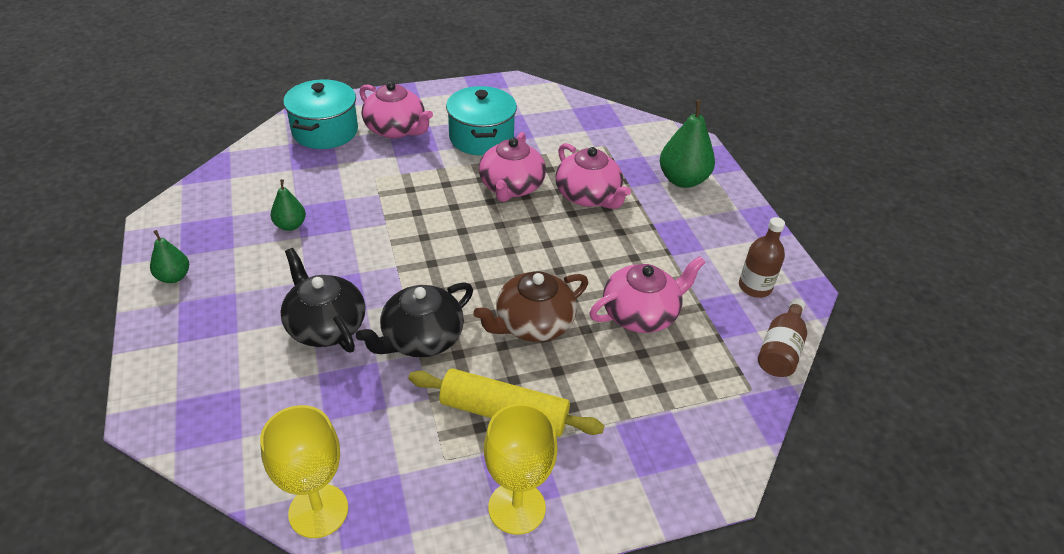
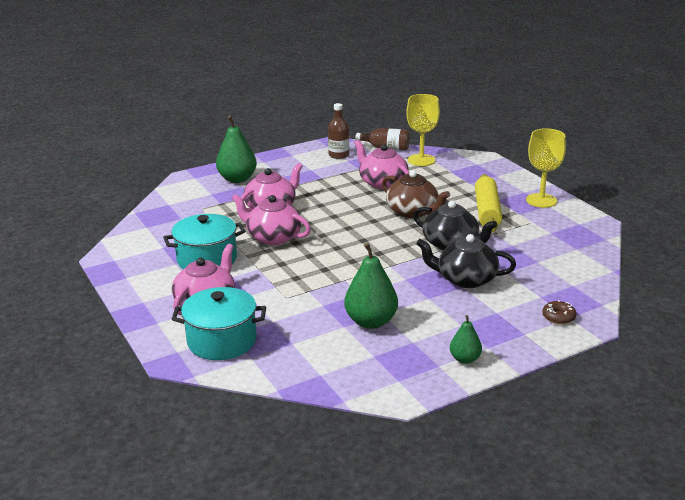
camera: 100 degrees left, 15 degrees down
yellow goblet [260,405,348,538] -> yellow goblet moved to [406,94,440,166]
green pear [271,179,306,231] -> green pear [344,243,398,329], size x1.77
black teapot [280,248,365,352] -> black teapot turned 60 degrees clockwise [416,234,516,288]
pink teapot [479,132,546,202] -> pink teapot turned 150 degrees counterclockwise [232,194,311,245]
none -> brown donut [542,300,576,324]

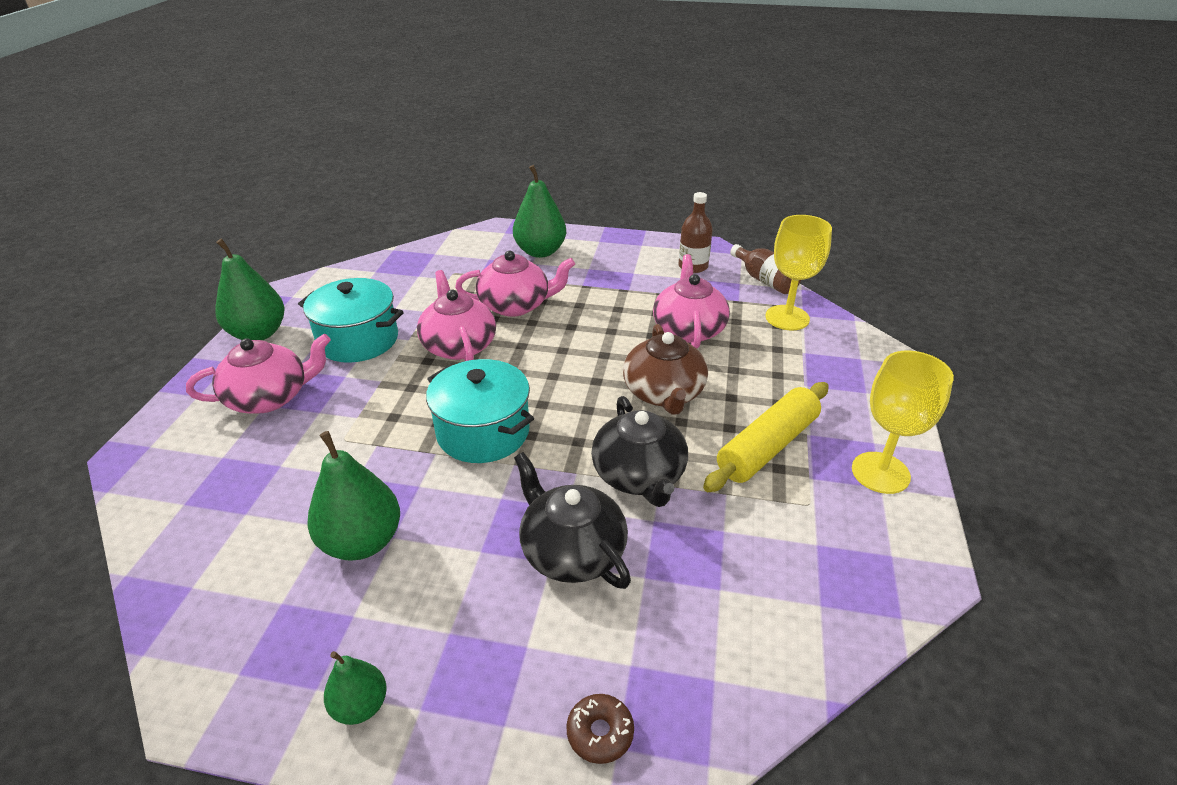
camera: 40 degrees right, 10 degrees up
turquoise pot [172,287,266,360] -> turquoise pot moved to [426,359,534,463]
none -> green pear [215,239,285,340]

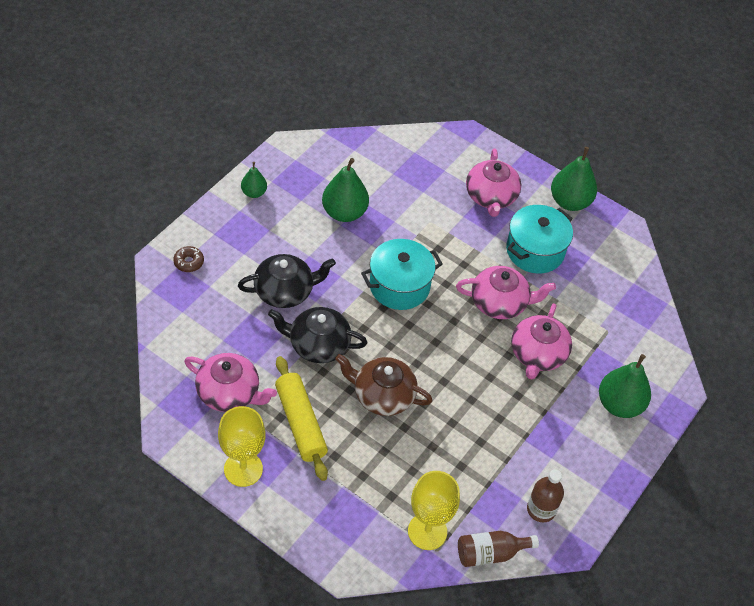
camera: 110 degrees right, 15 degrees up
pink teapot [653,254,730,349] -> pink teapot moved to [184,353,277,412]

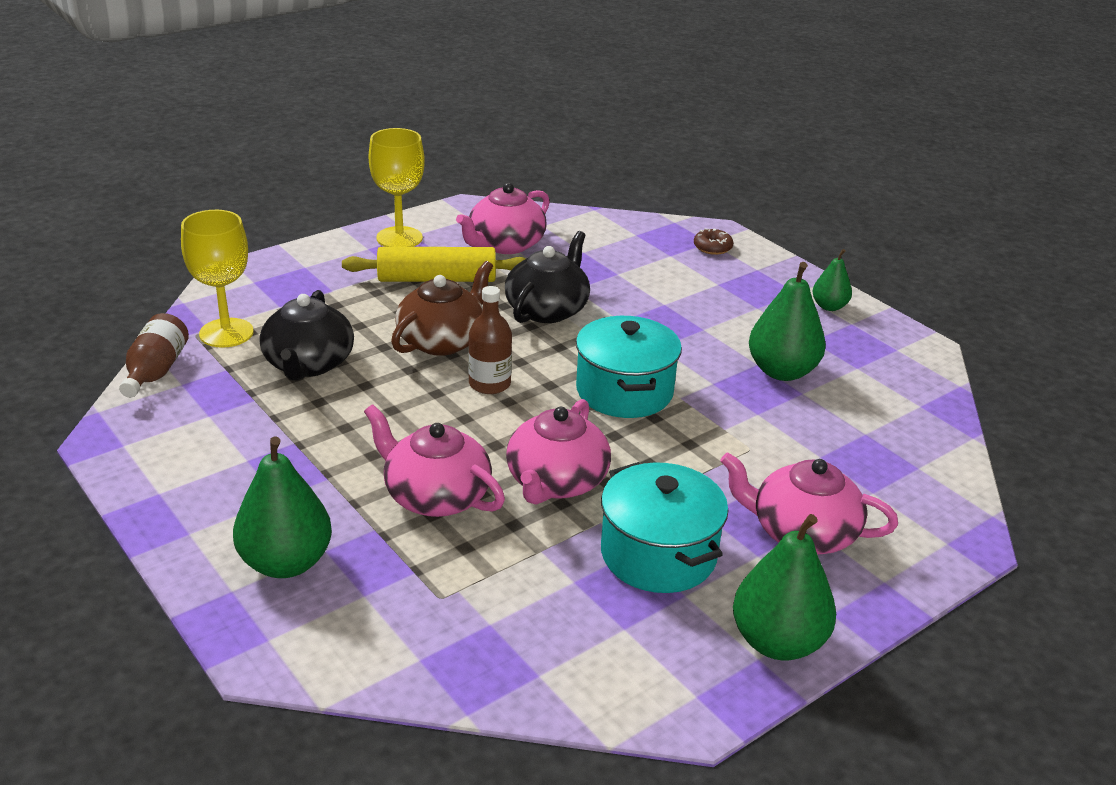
camera: 110 degrees right, 20 degrees down
black teapot [238,254,336,308] -> black teapot moved to [259,290,354,381]
brown bottle [527,469,564,522] -> brown bottle moved to [468,286,512,394]

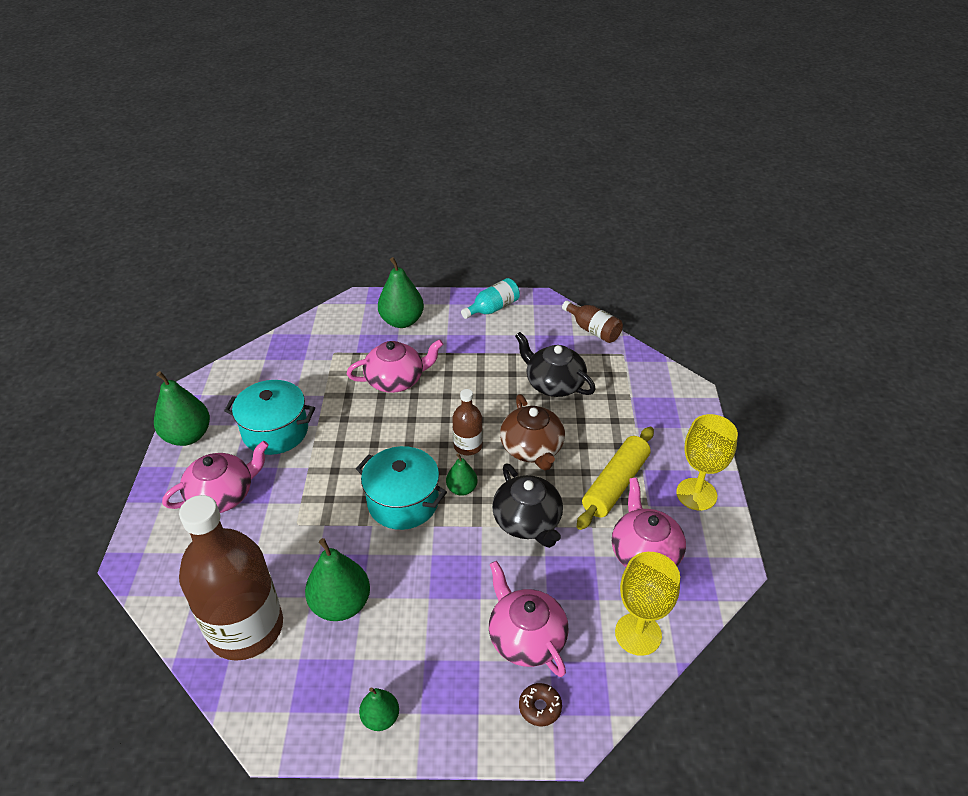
camera: 130 degrees right, 10 degrees up
yellow goblet [181,210,254,348] -> yellow goblet moved to [615,552,680,656]
pink teapot [506,399,611,505] -> pink teapot moved to [489,561,569,677]
none -> brown bottle [179,495,283,661]
none -> green pear [446,453,478,496]
none -> turquoise bottle [461,278,520,319]

